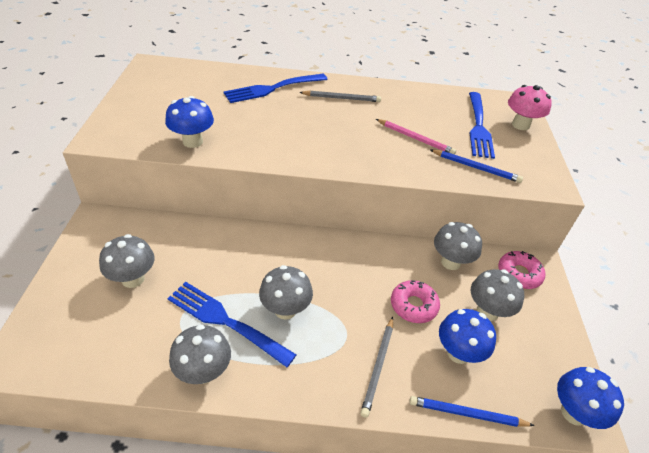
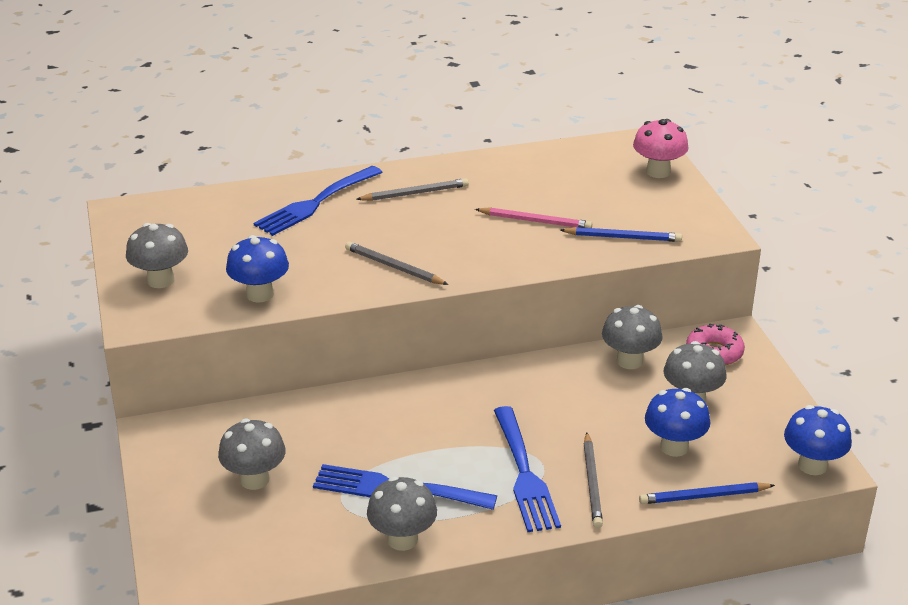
camera: 15 degrees left, 10 degrees down
grey mushroom [259,265,313,320] -> grey mushroom moved to [126,223,188,288]
pink donut [391,280,440,323] -> none
blue fork [469,92,495,159] -> blue fork moved to [494,406,561,532]
none -> grey pencil [345,241,448,285]

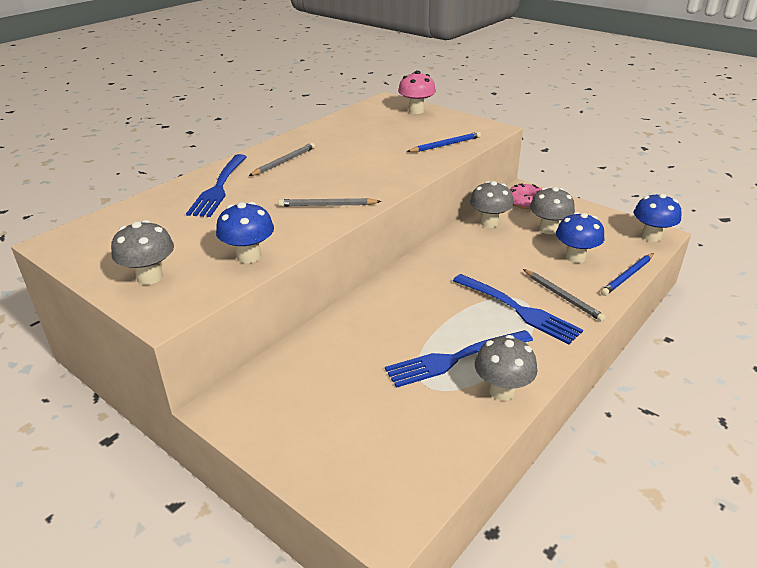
camera: 35 degrees left, 0 degrees up
grey mushroom [218,419,286,490] -> none
pink pencil [475,207,592,228] -> none

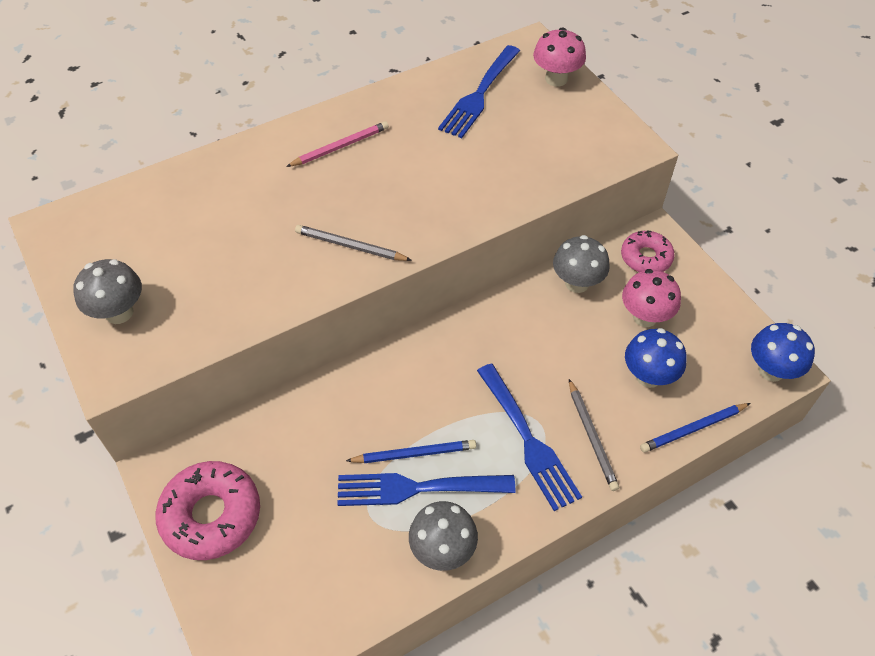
camera: 20 degrees right, 20 degrees up
blue fork [186,154,247,217] -> blue fork moved to [438,45,520,138]
blue mushroom [216,202,274,263] -> none
grey pencil [249,143,315,176] -> pink pencil [286,121,389,167]
blue pencil [407,132,481,152] -> blue pencil moved to [346,440,476,463]
grey mushroom [530,187,575,234] -> pink mushroom [622,269,681,327]
none -> pink donut [156,461,260,560]

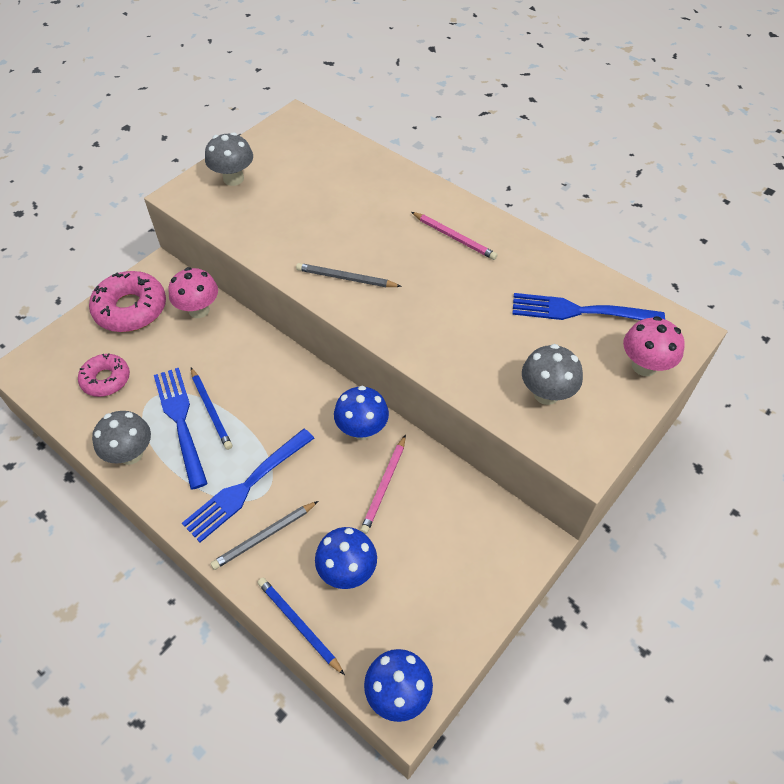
camera: 70 degrees right, 0 degrees up
grey pencil [295,225,412,261] -> grey pencil turned 75 degrees counterclockwise [296,263,402,287]
grey mushroom [553,235,610,293] -> grey mushroom moved to [522,344,583,405]
pink donut [621,230,675,272] -> pink donut moved to [78,353,130,397]
pink mushroom [622,269,681,327] -> pink mushroom moved to [168,267,218,318]
none -> blue mushroom [334,386,389,440]
none -> pink pencil [360,435,406,534]

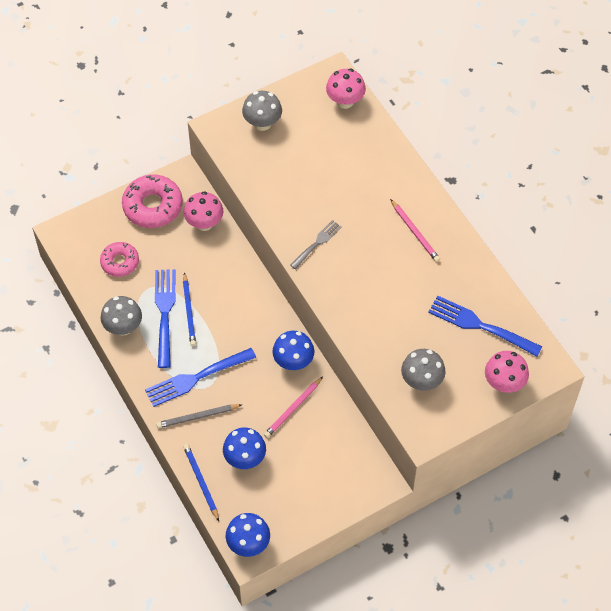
camera: 20 degrees right, 5 degrees up
grey pencil [296,263,402,287] -> grey fork [290,220,342,269]
none -> pink mushroom [326,69,366,109]

